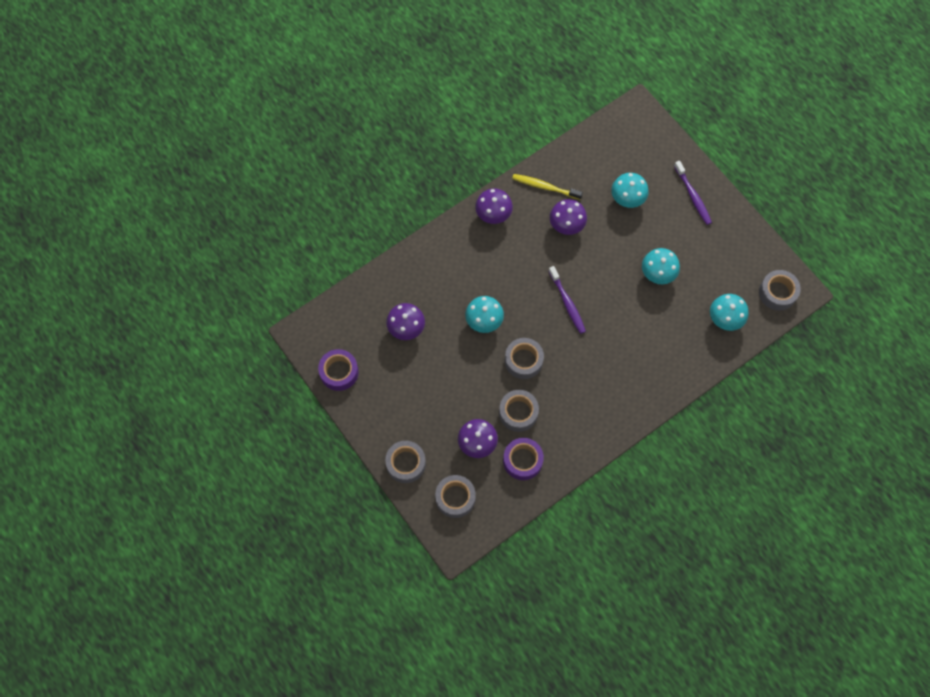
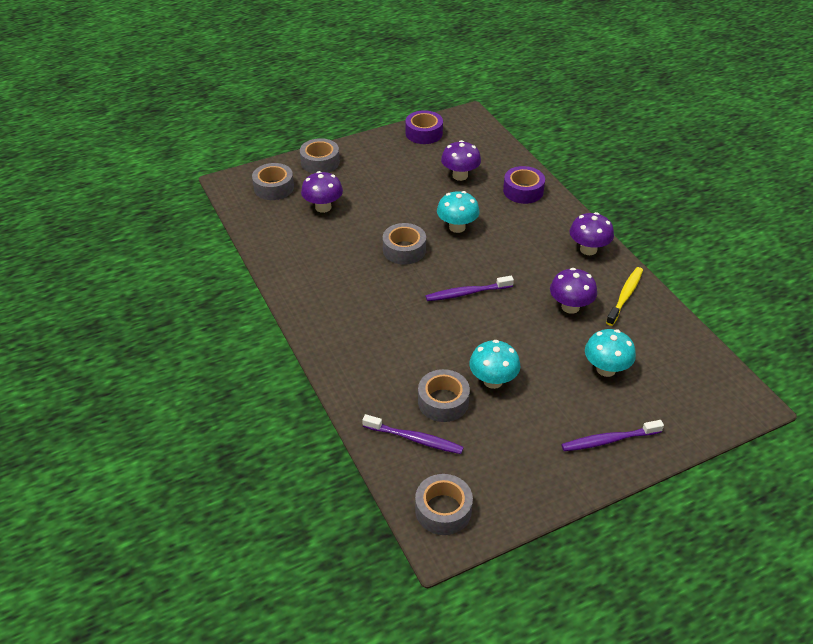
camera: 100 degrees right, 25 degrees down
grey tape [499,390,539,432] -> grey tape moved to [418,369,470,422]
purple tape [503,438,544,480] -> purple tape moved to [503,166,545,204]
turquoise mushroom [710,294,749,331] -> purple toothbrush [362,414,464,454]

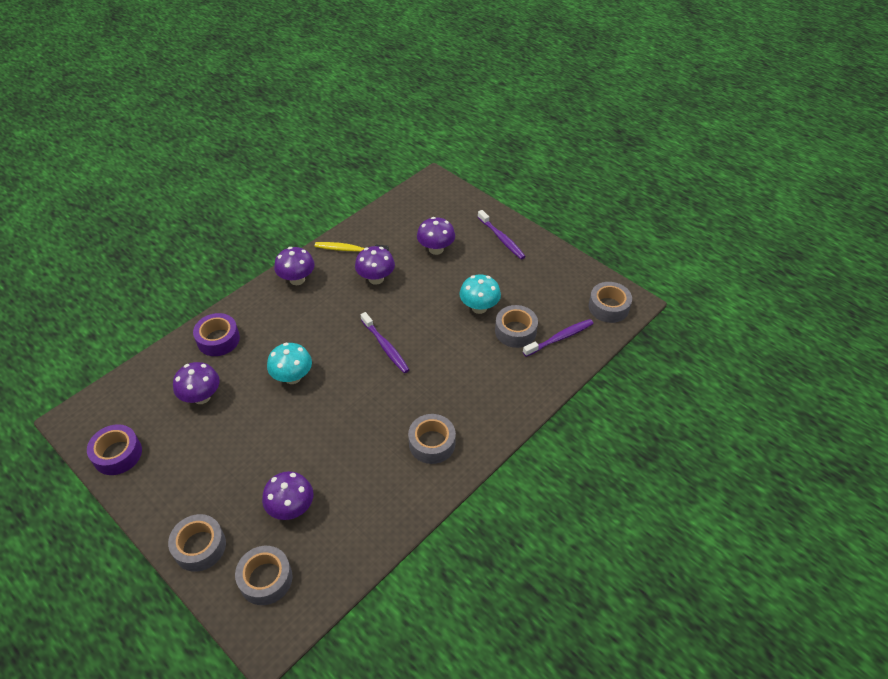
camera: 110 degrees left, 5 degrees up
purple toothbrush [362,414,464,454] -> purple toothbrush turned 60 degrees clockwise [523,319,594,357]
grey tape [383,223,426,265] -> grey tape moved to [408,414,456,464]
turquoise mushroom [585,329,636,377] -> purple mushroom [417,217,455,255]

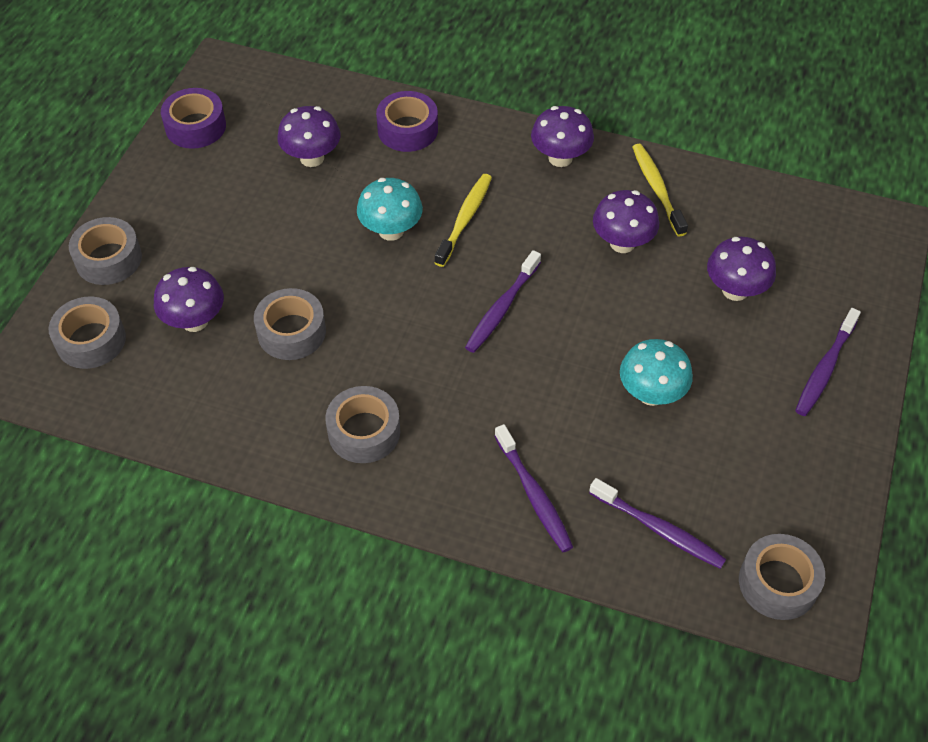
camera: 65 degrees right, 5 degrees up
grey tape [495,305,538,348] -> grey tape moved to [254,288,326,360]
none -> yellow toothbrush [434,174,492,267]
none -> purple toothbrush [494,424,573,552]

